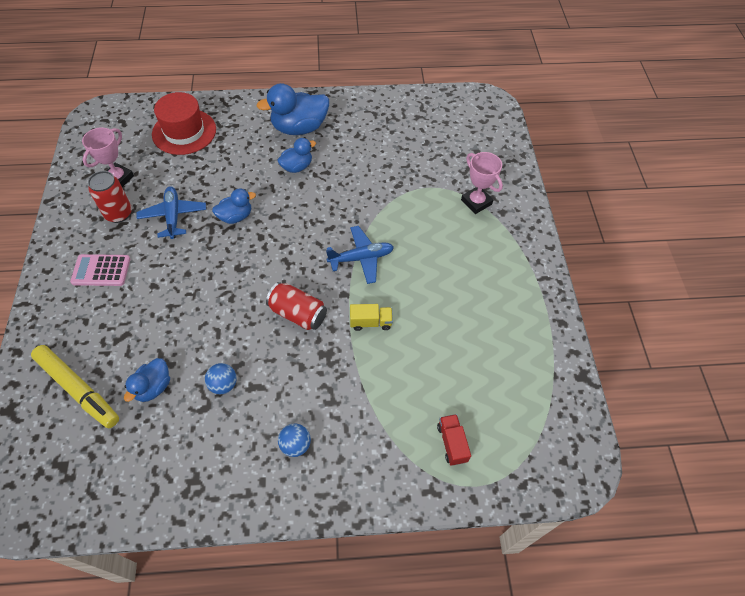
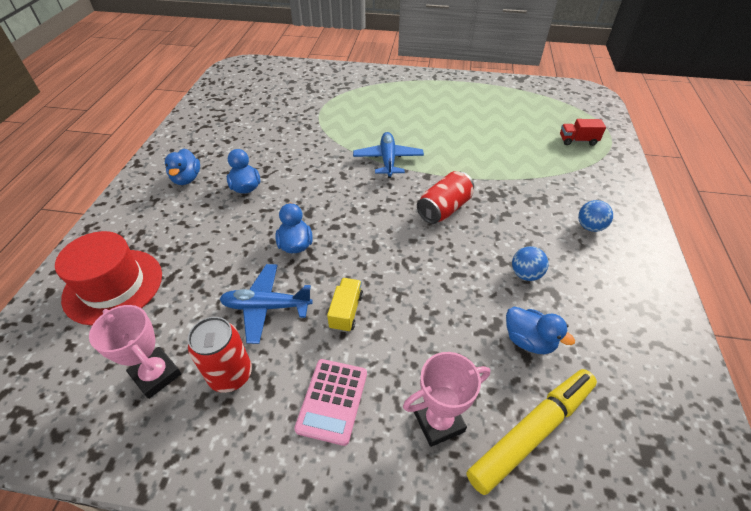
camera: 75 degrees left, 10 degrees down
blue duck [257,83,329,135] -> blue duck [165,149,200,185], size x0.57
yellow truck [350,304,393,331] -> yellow truck moved to [327,278,363,332]
pink trophy [461,152,503,214] -> pink trophy moved to [403,352,490,447]

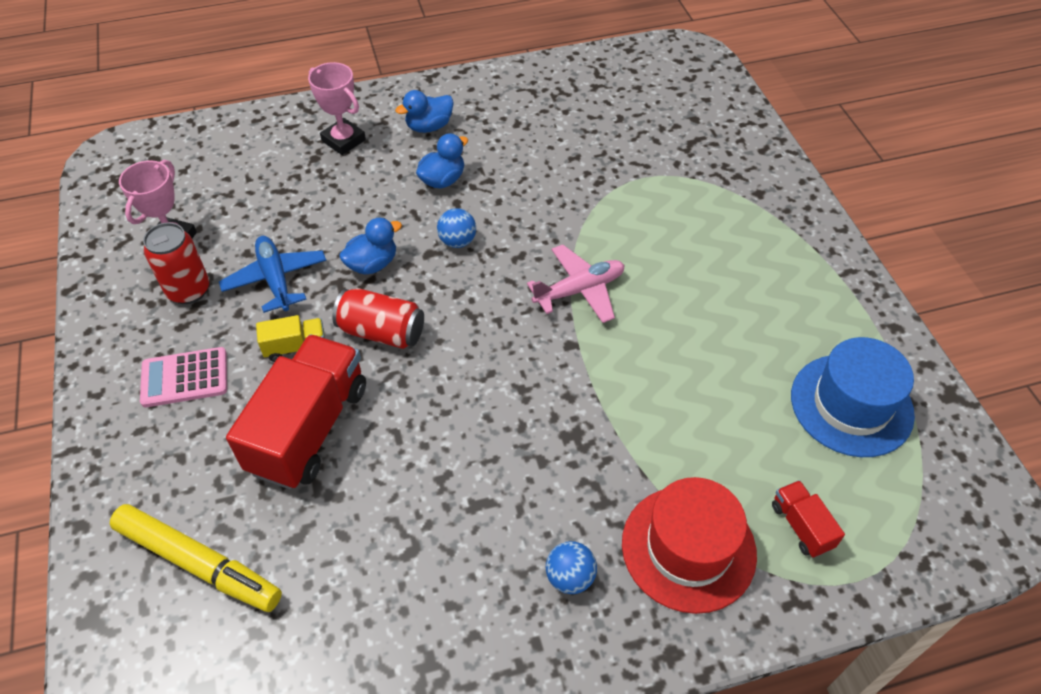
camera: 65 degrees right, 5 degrees up
red hat [55,231,162,326] -> red hat moved to [622,477,757,614]
blue plane [353,132,424,178] -> pink plane [527,245,624,323]
pink trophy [403,352,490,447] -> pink trophy moved to [308,62,366,155]
red can [417,171,474,224] -> red can moved to [332,288,424,349]
blue duck [506,307,575,354] -> none
blue ball [512,246,549,281] -> blue ball moved to [437,208,476,248]
none -> red truck [226,334,366,489]
none -> blue hat [791,337,915,457]

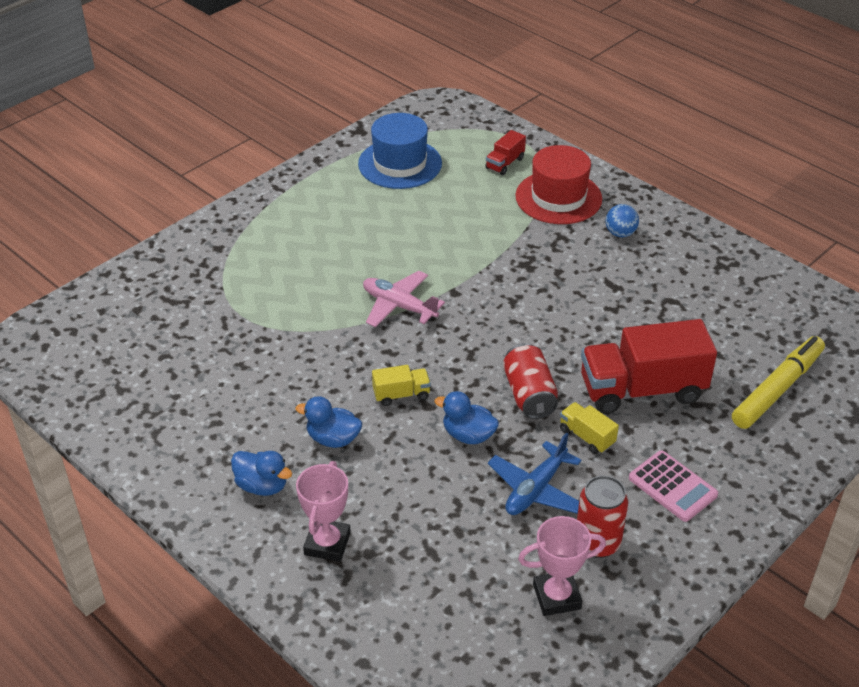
camera: 120 degrees left, 10 degrees down
yellow marker [110,504,282,612] -> yellow marker turned 45 degrees clockwise [732,336,825,429]
blue ball [437,208,476,248] -> yellow truck [372,365,431,406]

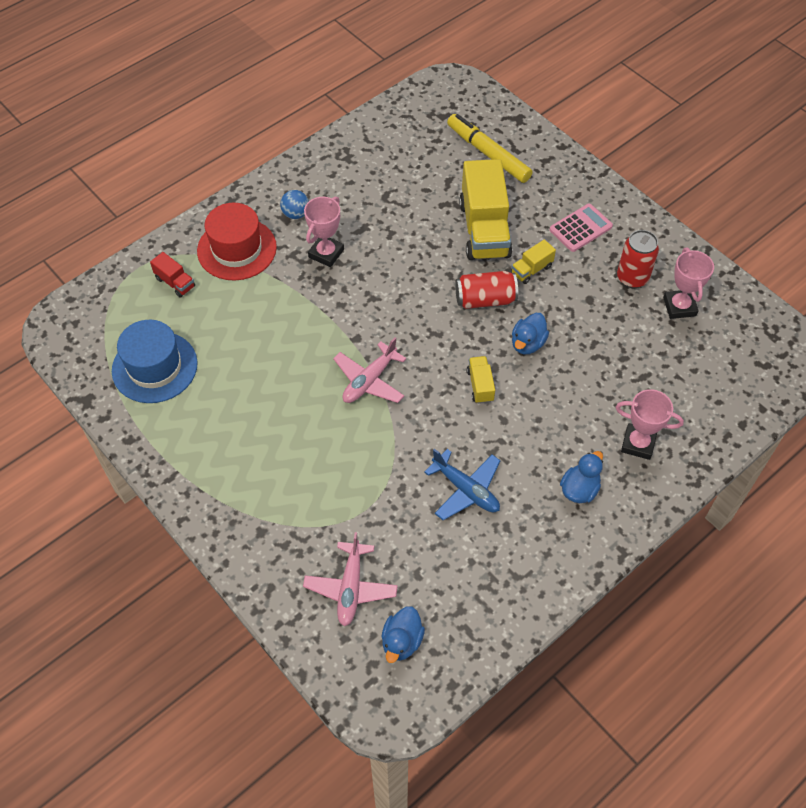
camera: 85 degrees left, 15 degrees up
blue duck [295,396,362,448] -> blue duck moved to [382,606,425,663]
blue plane [488,432,581,515] -> blue plane moved to [424,449,501,520]
red truck [581,319,717,414] -> yellow truck [459,159,512,260]
none -> pink plane [303,532,398,626]
none -> pink trophy [304,197,344,267]

